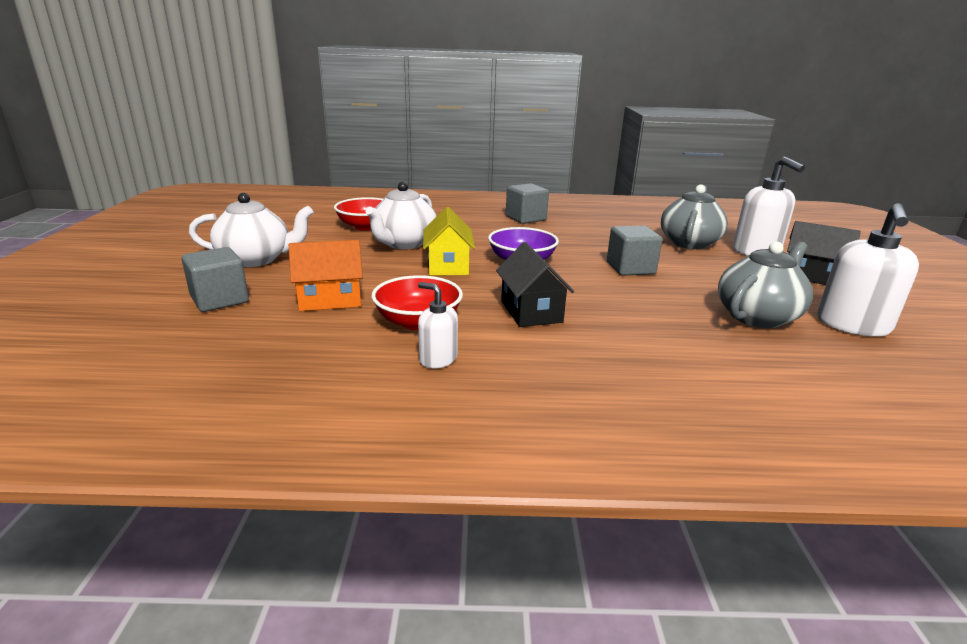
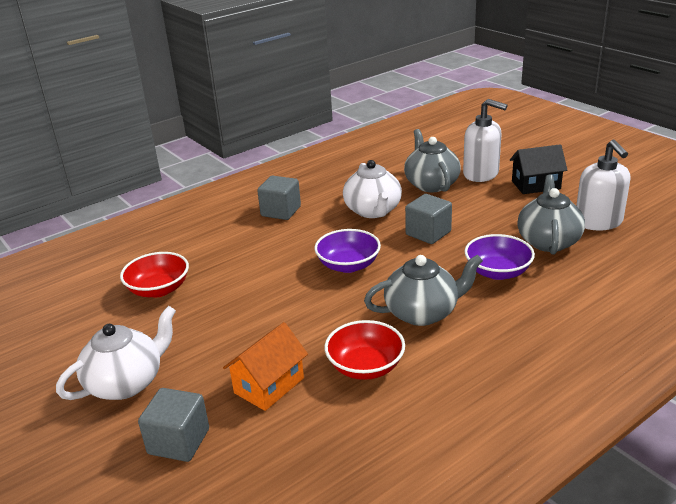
camera: 35 degrees left, 5 degrees up
white teapot [366,182,437,249] -> white teapot moved to [343,160,402,218]
white soap dispenser [418,282,458,368] -> none
yellow house [423,207,475,275] -> none
black house [496,242,574,327] -> grey teapot [364,254,483,326]
none -> purple bowl [465,234,535,280]

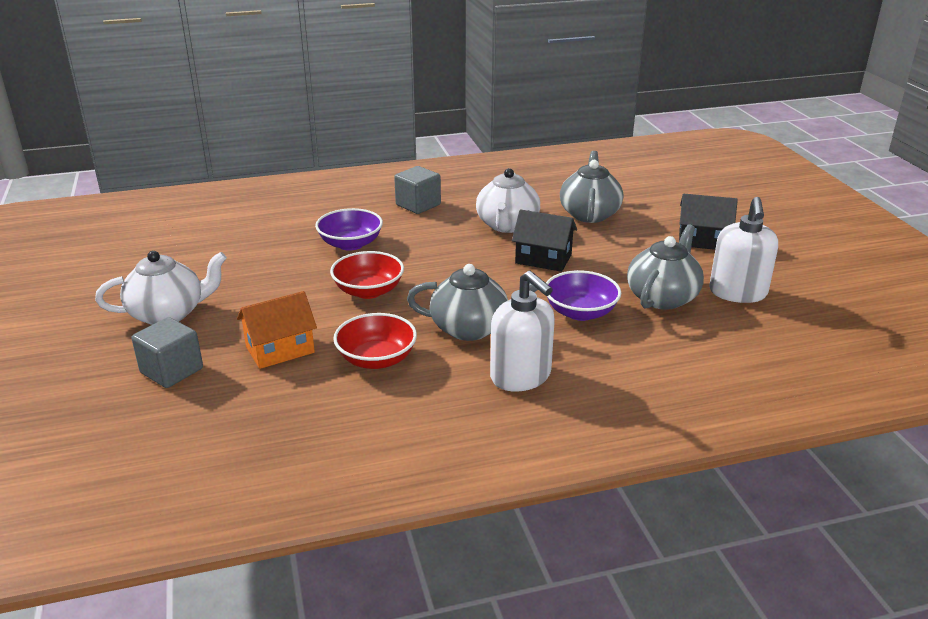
camera: 20 degrees right, 0 degrees up
red bowl [120,252,189,297] -> red bowl moved to [330,251,404,299]
purple bowl [314,229,381,273] -> purple bowl moved to [315,208,383,251]
grey cube [405,194,452,244] -> black house [512,209,577,272]
white soap dispenser [463,99,508,182] -> white soap dispenser moved to [490,271,555,392]

